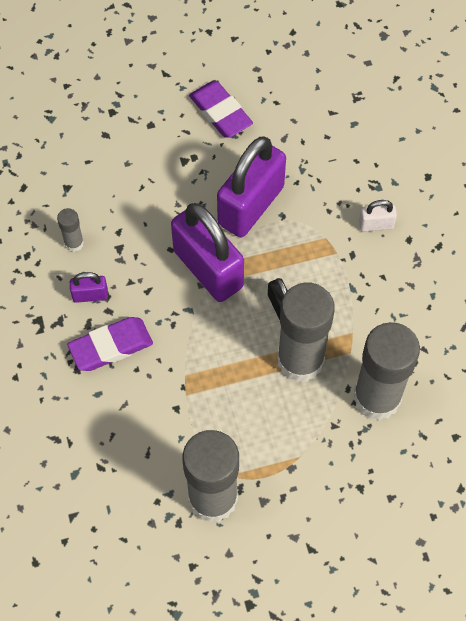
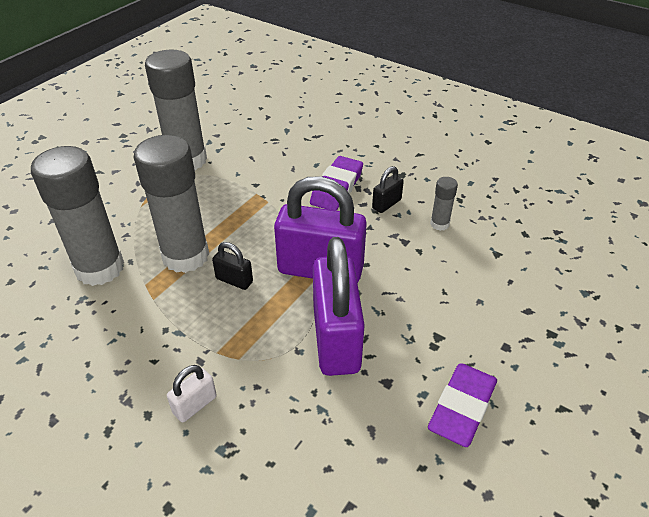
camera: 140 degrees right, 20 degrees down
purple padlock [70,272,108,303] -> black padlock [372,166,404,213]
purple eraser [189,81,253,138] -> purple eraser turned 75 degrees counterclockwise [428,363,497,447]

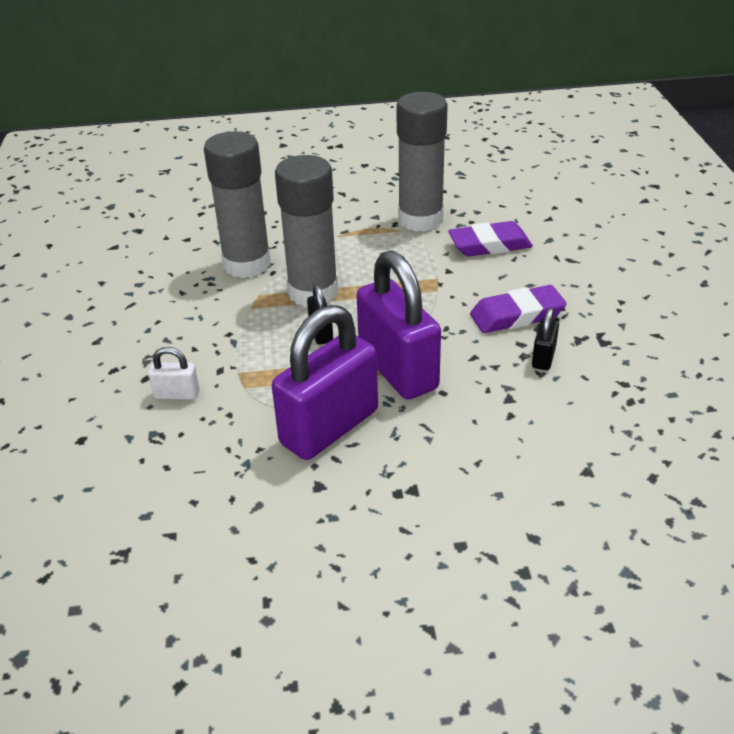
camera: 50 degrees right, 5 degrees down
black padlock [372,166,404,213] -> black padlock turned 75 degrees counterclockwise [532,308,559,370]
purple eraser [428,363,497,447] -> purple eraser moved to [448,221,533,257]
grey glue stick [430,177,458,231] -> none

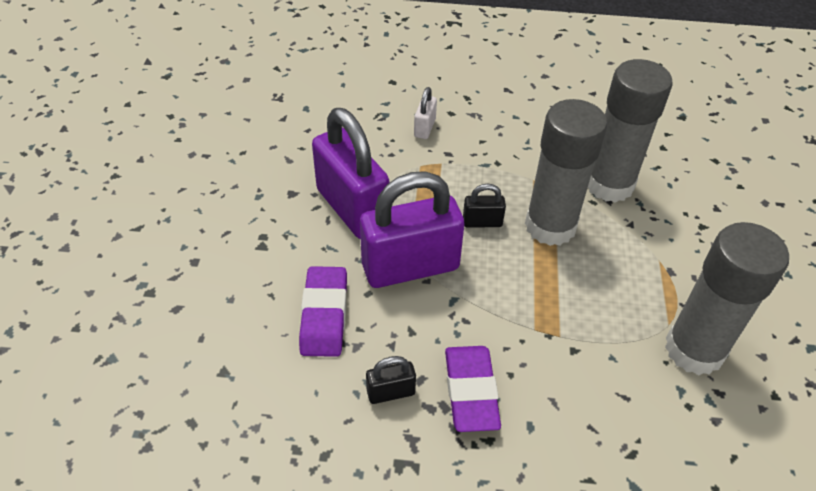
camera: 100 degrees right, 10 degrees up
purple eraser [448,221,533,257] -> purple eraser moved to [299,266,347,357]
black padlock [532,308,559,370] -> black padlock turned 45 degrees counterclockwise [366,356,416,404]

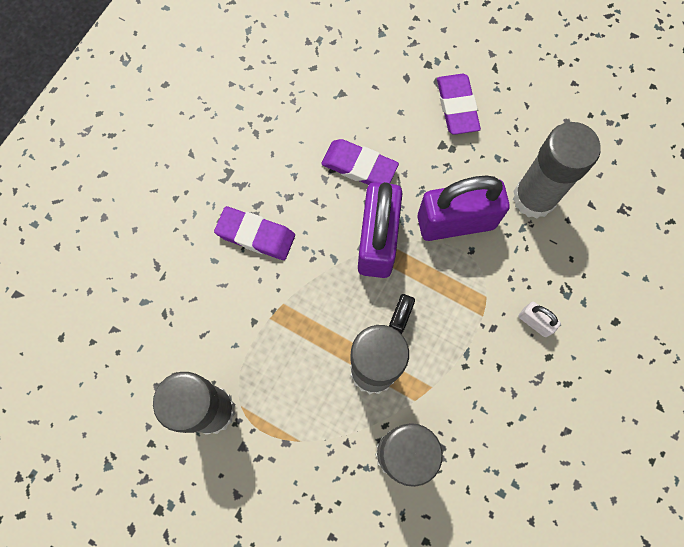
camera: 115 degrees right, 25 degrees up
black padlock [366,356,416,404] -> none
none -> purple eraser [437,74,481,135]
none -> grey glue stick [513,122,601,219]

